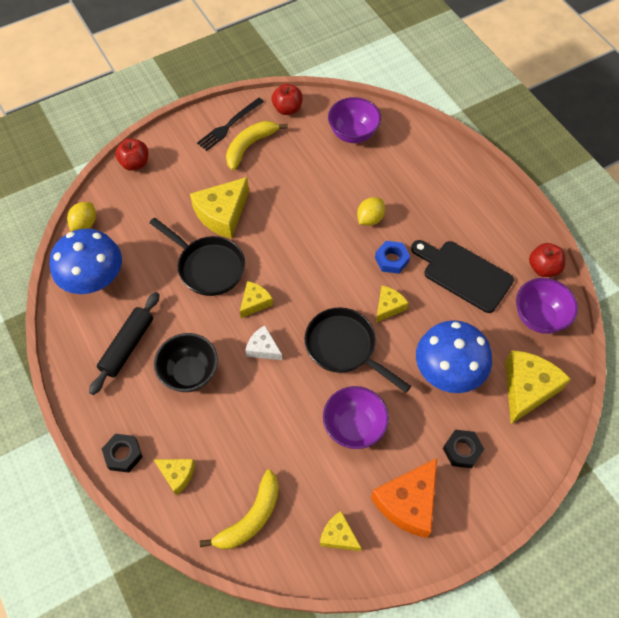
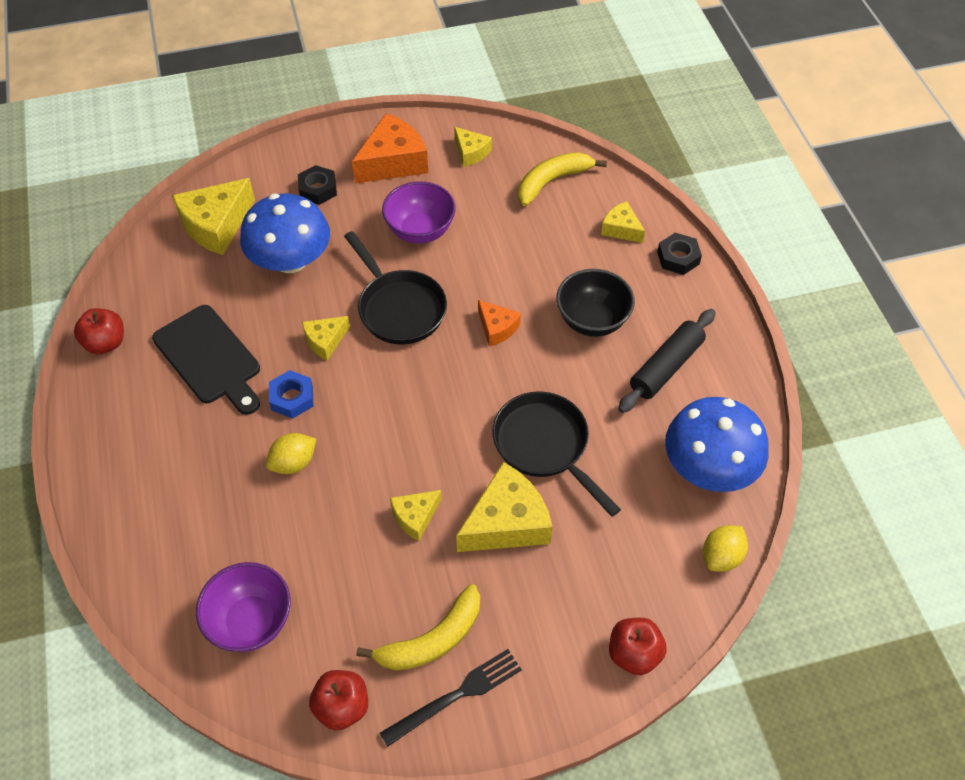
camera: 165 degrees left, 5 degrees down
yellow cheese [240,281,273,318] -> yellow cheese moved to [390,490,442,541]
white cheese [245,325,282,360] -> orange cheese [478,300,521,347]
purple bowl [516,278,578,334] -> none

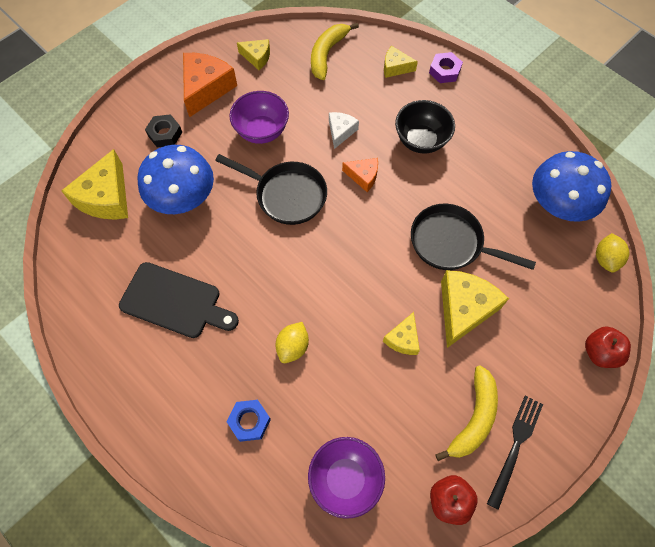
camera: 30 degrees left, 10 degrees up
red apple [74,308,124,354] -> none
blue nut [269,370,313,419] -> blue nut moved to [227,400,271,442]
yellow cheese [302,316,350,361] -> none
black rolling pin [618,309,716,413] -> none
black nut [657,233,702,275] -> purple nut [429,52,463,83]
none -> white cheese [329,112,359,149]

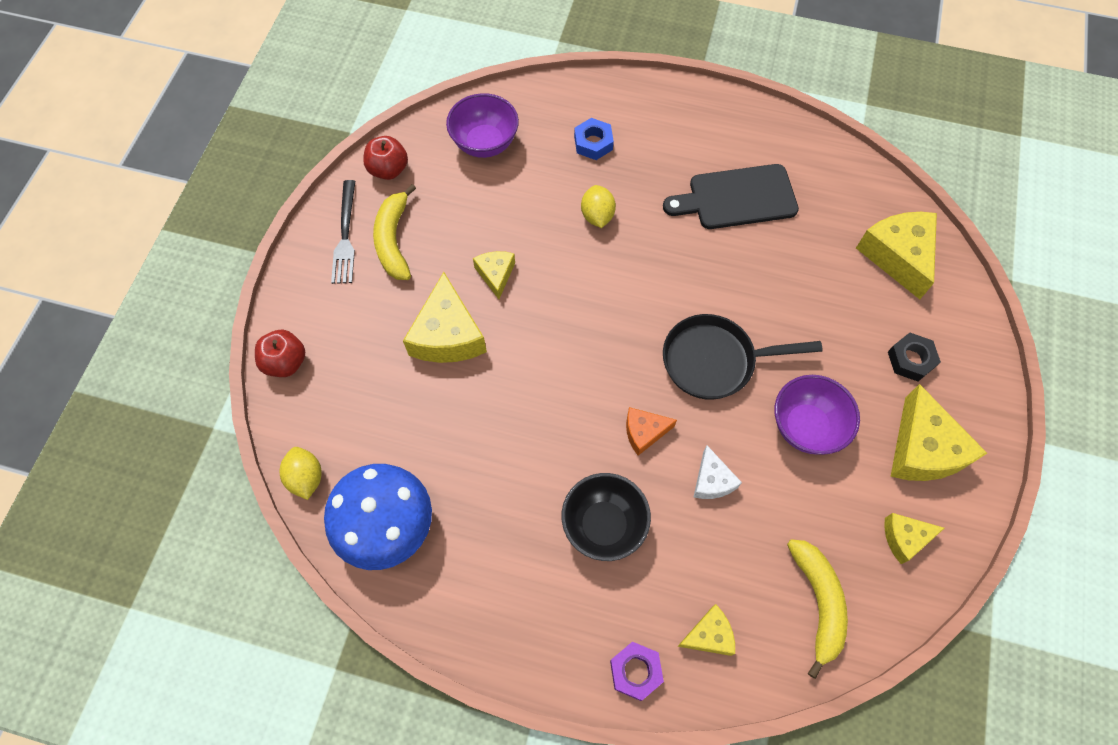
camera: 150 degrees right, 0 degrees up
blue mushroom [137,145,214,214] -> none
orange cheese [183,53,237,117] -> yellow cheese [890,384,987,481]
black pan [411,204,536,270] -> none

